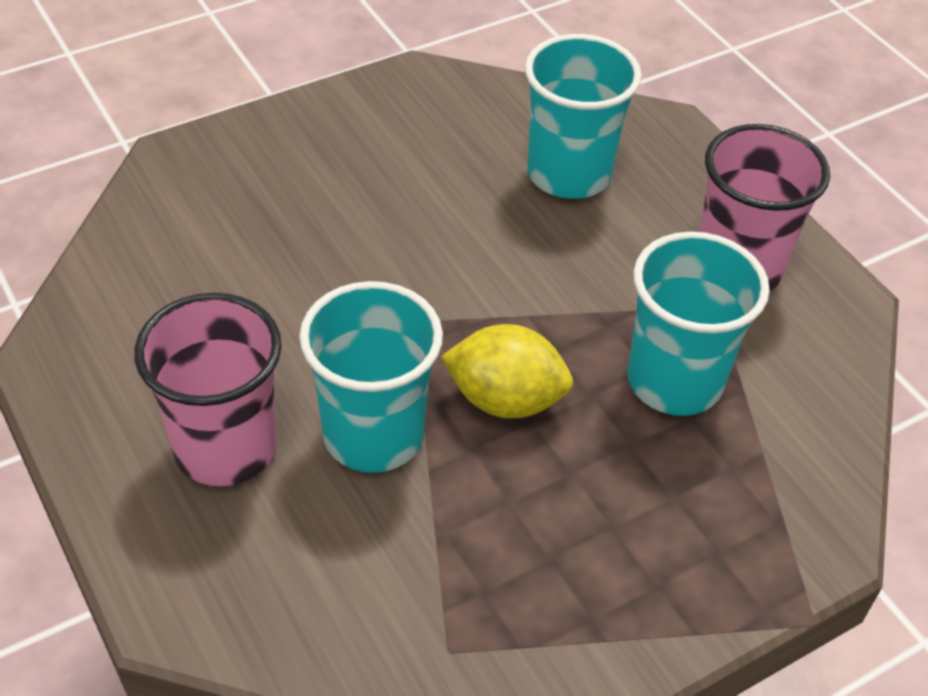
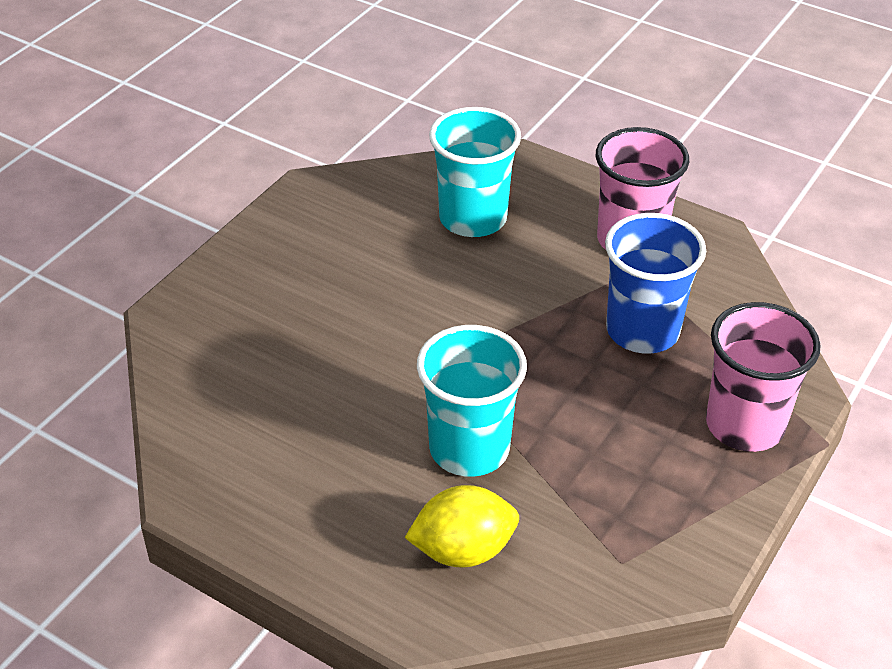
camera: 25 degrees left, 5 degrees down
pink cup [134,293,282,487] -> pink cup moved to [706,302,821,452]
yellow lemon [441,324,573,418] -> yellow lemon moved to [405,485,519,568]
turquoise cup [628,232,770,416] -> blue cup [605,213,706,354]

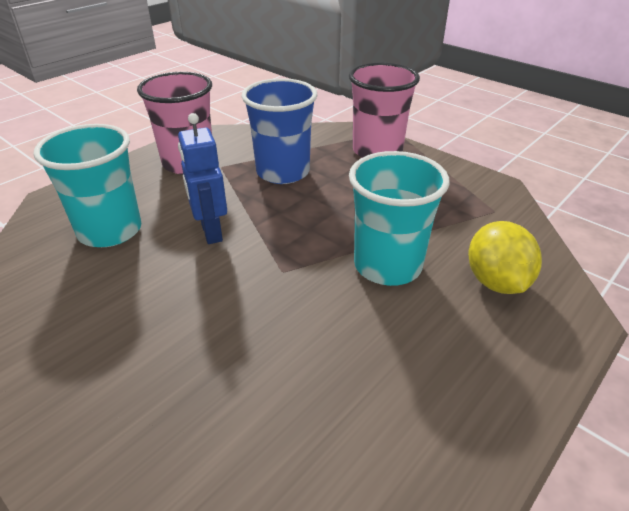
camera: 80 degrees left, 5 degrees down
none -> blue robot [178,113,227,244]

